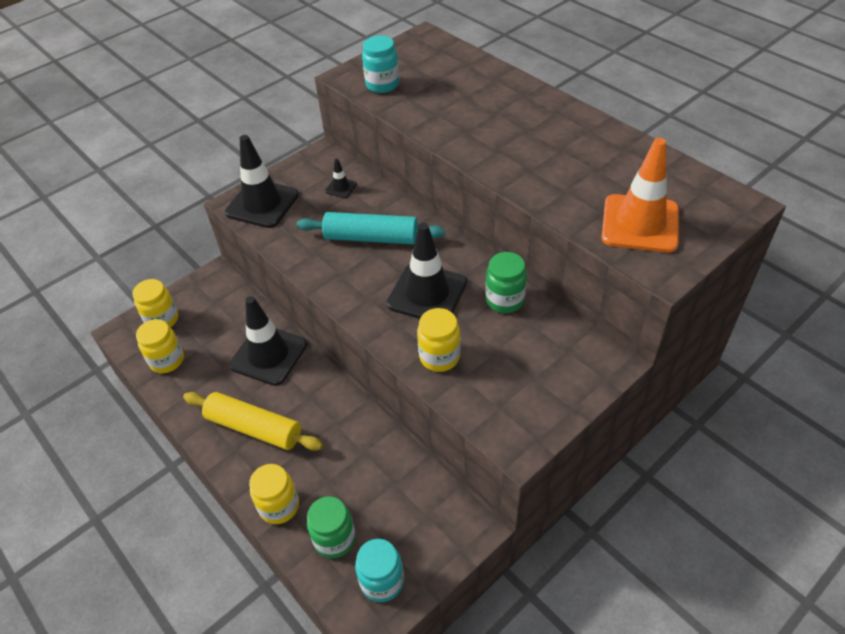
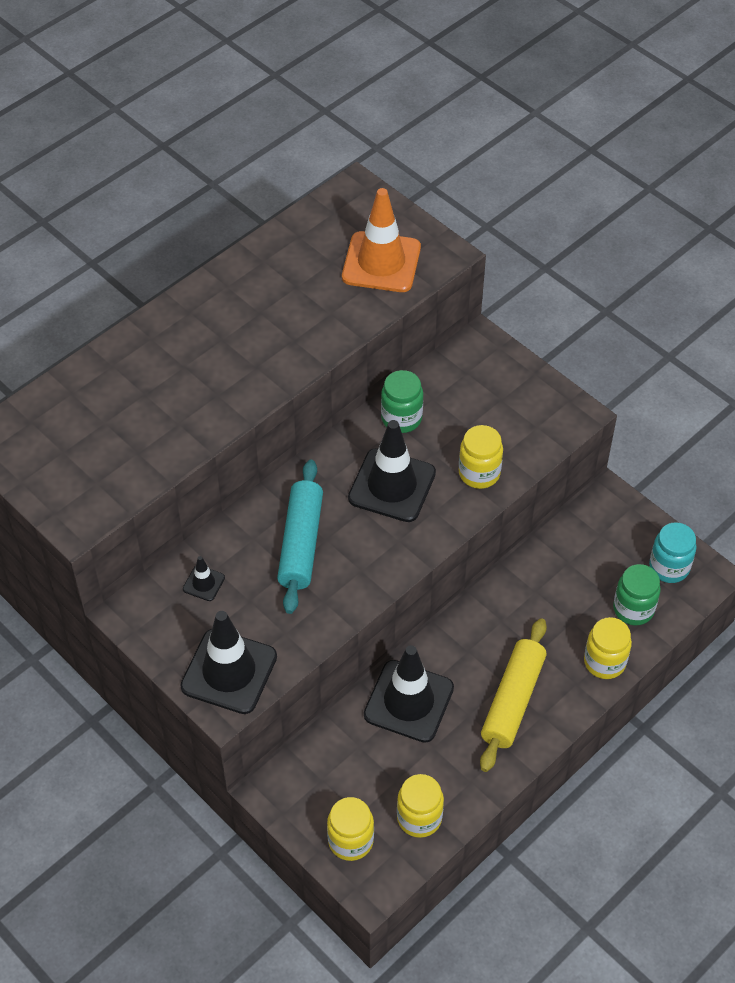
camera: 95 degrees left, 5 degrees up
turquoise jar [362,35,399,93] -> none

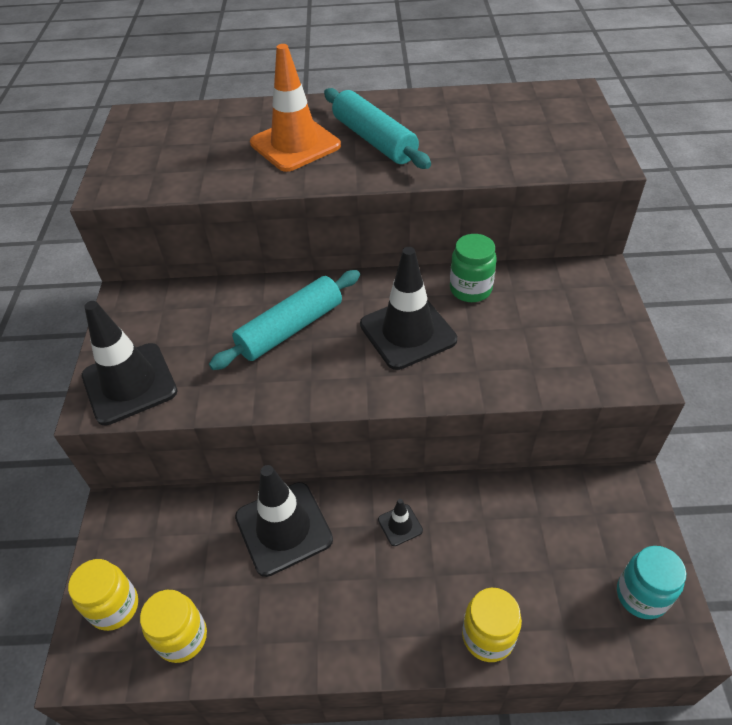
camera: 45 degrees right, 5 degrees down
black traffic cone [183,556,225,601] -> black traffic cone moved to [378,499,423,546]
orange traffic cone [342,188,421,292] -> orange traffic cone moved to [250,44,341,172]
yellow jar [459,425,503,489] -> none
yellow rolling pin [480,618,547,772] -> none
green jar [613,564,661,625] -> none
none -> turquoise rolling pin [324,88,431,169]

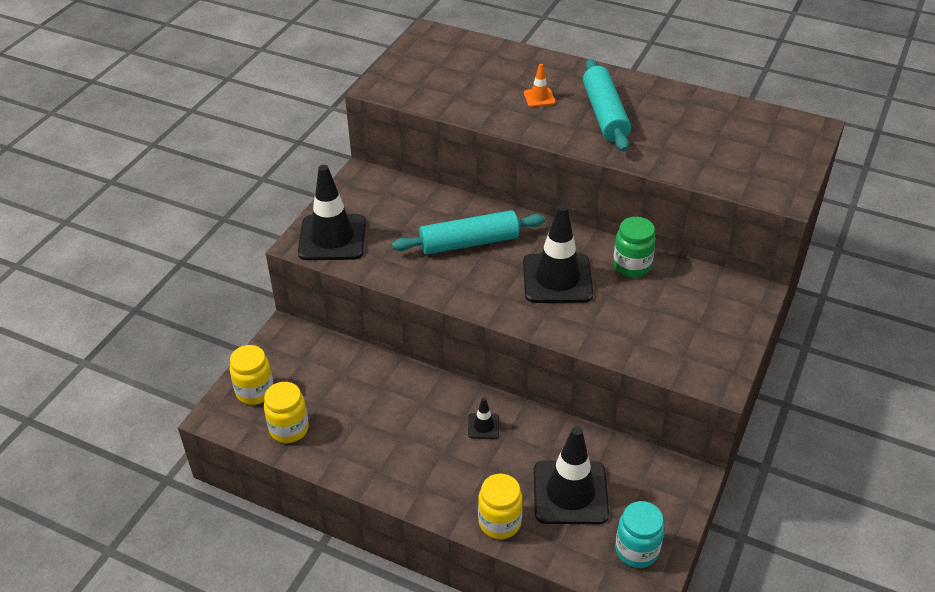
camera: 25 degrees right, 5 degrees down
black traffic cone [235,465,333,577] -> black traffic cone moved to [533,426,609,524]
orange traffic cone [250,44,341,172] -> orange traffic cone [524,64,556,107], size x0.45

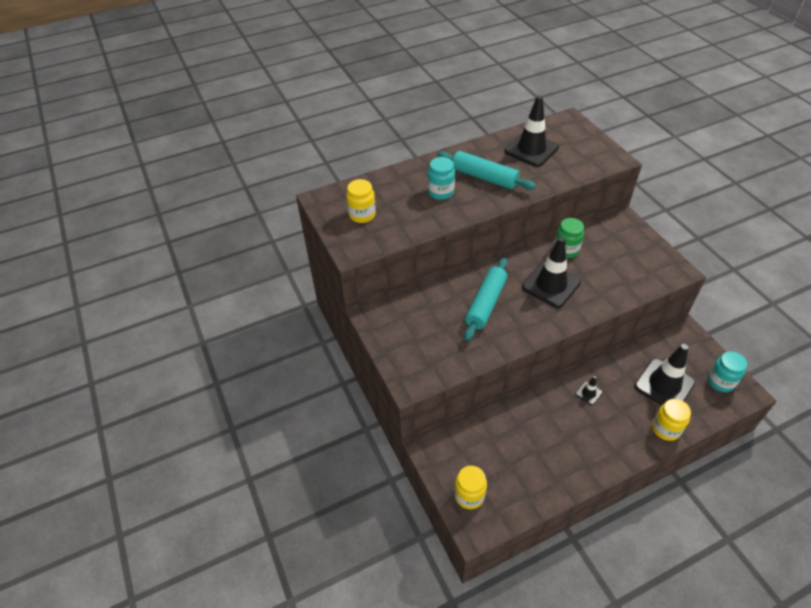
camera: 50 degrees left, 5 degrees up
yellow jar [264,382,309,443] -> yellow jar moved to [346,179,376,223]
black traffic cone [298,165,366,260] -> black traffic cone moved to [504,95,559,167]
orange traffic cone [524,64,556,107] -> turquoise jar [428,157,455,200]

